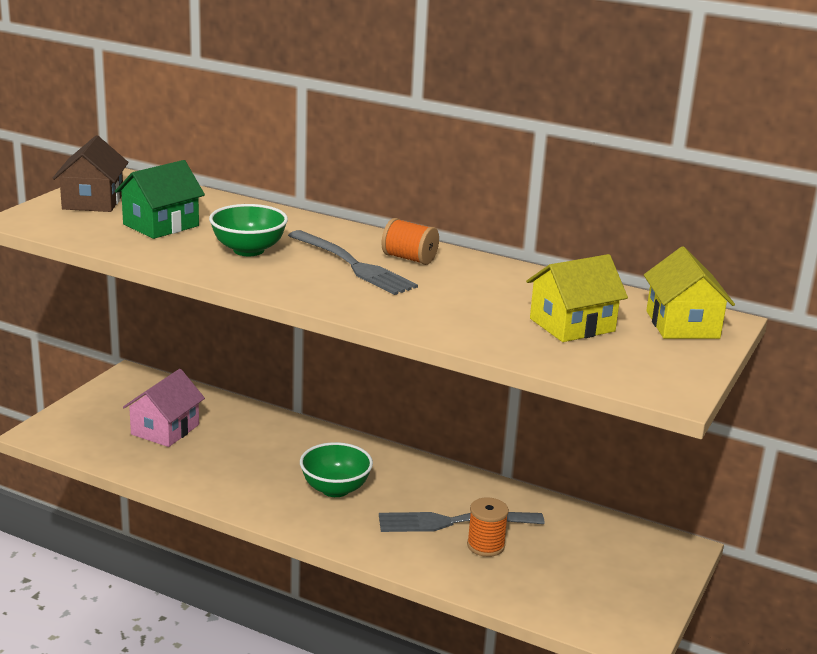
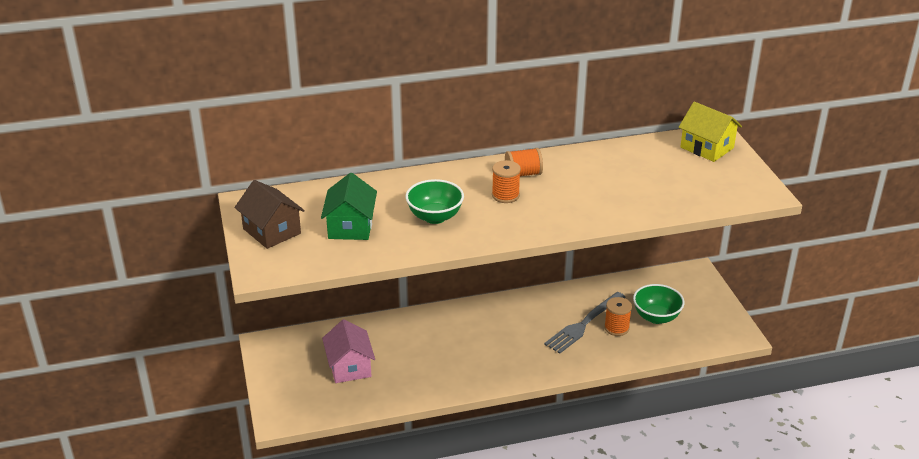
camera: 40 degrees left, 10 degrees up
grey fork [288,230,418,295] -> orange spool [492,160,521,203]
green bowl [300,442,373,497] -> green bowl moved to [633,284,684,324]
yellow house [526,254,628,342] -> none

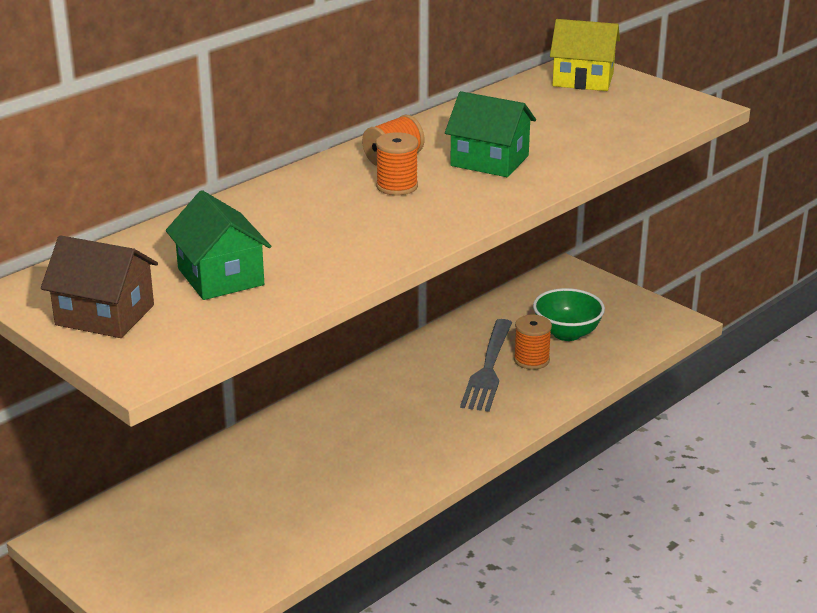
camera: 30 degrees left, 5 degrees down
pink house [322,319,375,383] -> none
green bowl [405,179,464,224] -> none
none -> green house [445,91,536,177]

